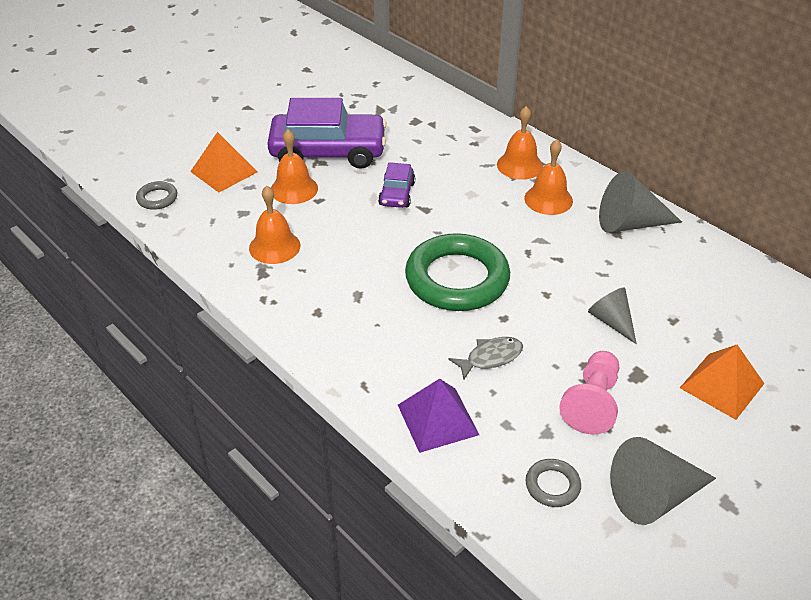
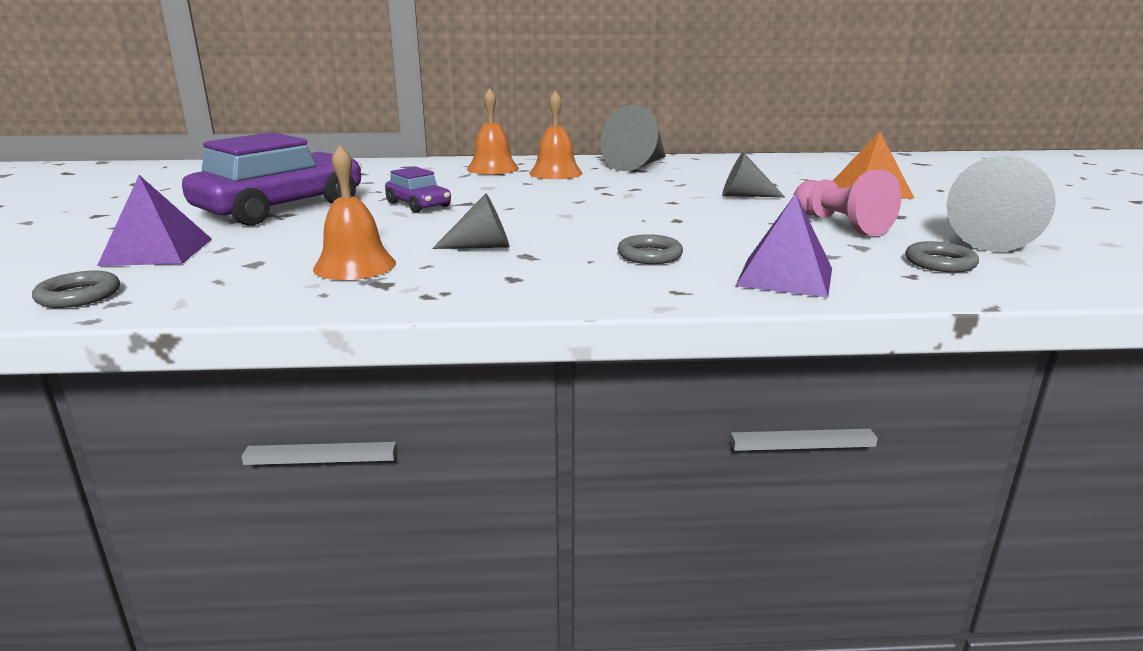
camera: 50 degrees left, 20 degrees down
orange pyramid [190,132,257,192] -> purple pyramid [97,175,212,266]
orange bell [271,129,318,204] -> none
green ring [405,233,510,311] -> none
grey fish [448,337,523,379] -> none
none -> grey cone [432,193,510,249]
none -> grey ring [617,234,683,264]

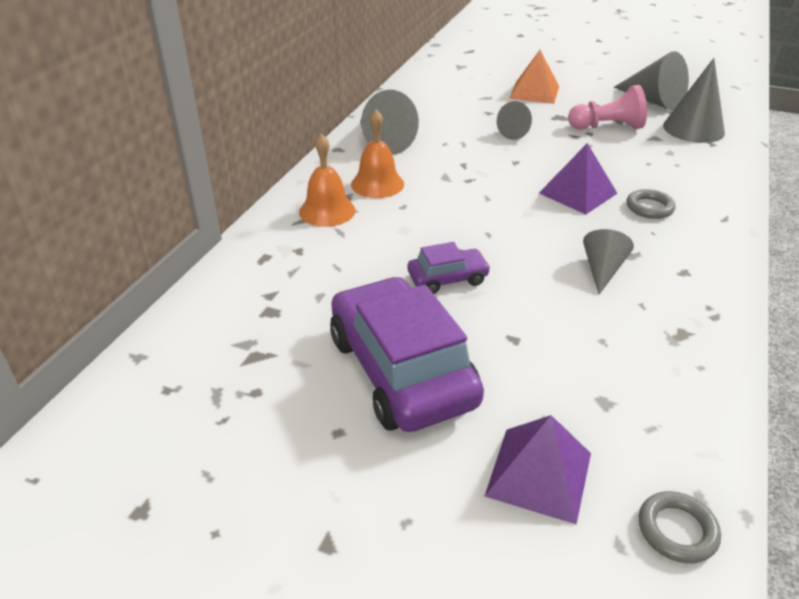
camera: 65 degrees left, 15 degrees up
orange bell [313,145,396,280] -> none
purple pyramid [735,193,832,298] -> purple pyramid moved to [539,143,617,214]
grey ring [905,241,979,273] -> grey cone [663,58,725,143]

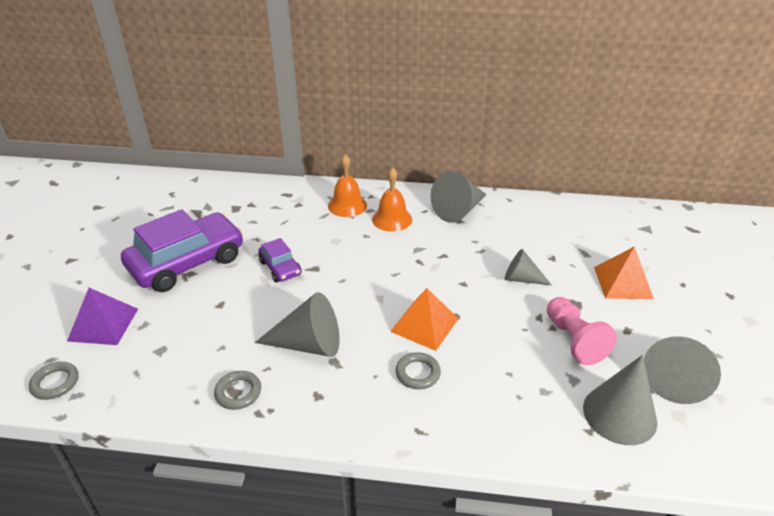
camera: 75 degrees right, 0 degrees up
purple pyramid [539,143,617,214] -> orange pyramid [390,288,458,351]
grey cone [583,229,634,294] -> grey cone [255,292,340,357], size x1.62
none -> grey ring [214,371,261,410]

